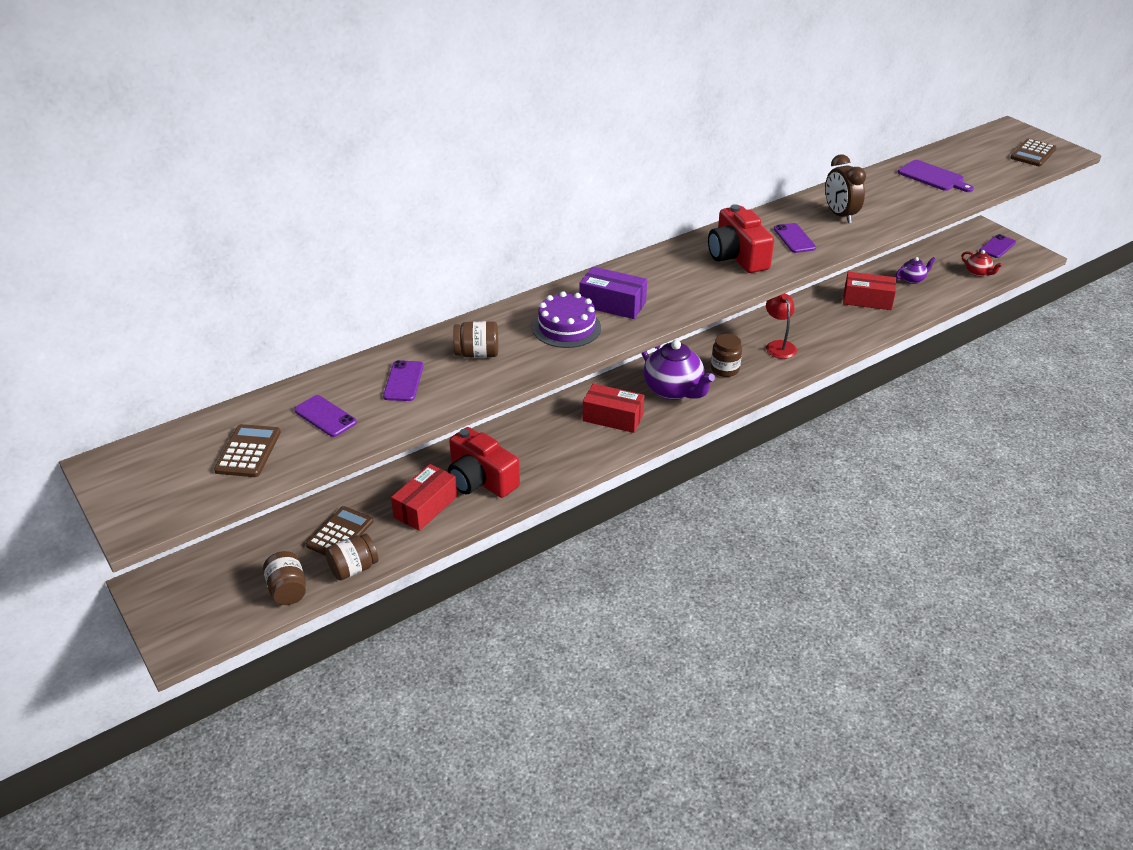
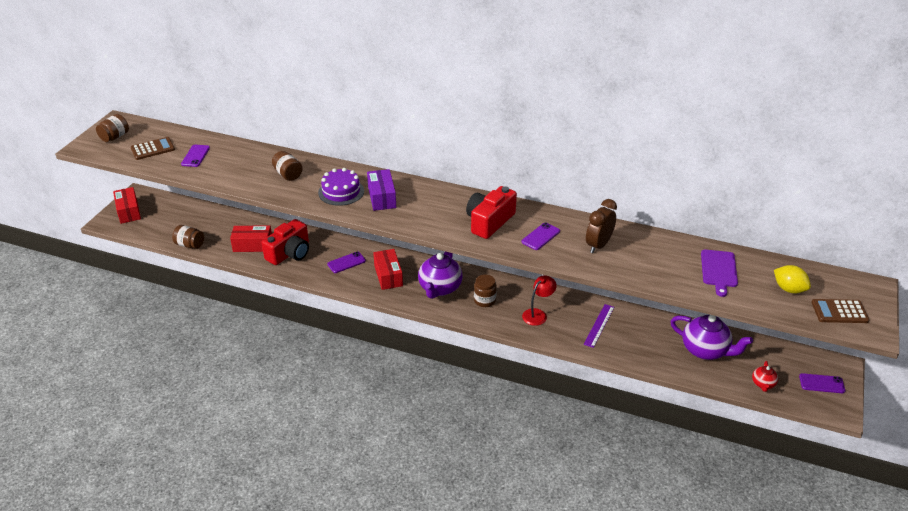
camera: 55 degrees right, 0 degrees up
brown jar [263,551,306,605] -> brown jar moved to [96,114,129,142]
brown calculator [306,506,374,556] -> none
purple phone [383,360,423,401] -> purple phone moved to [327,252,366,273]
red camera [448,427,520,498] -> red camera turned 150 degrees counterclockwise [262,219,309,265]
red box [843,272,896,310] -> red box moved to [113,187,141,224]
purple teapot [896,257,936,284] -> purple teapot [670,315,753,360], size x2.01
none -> purple ruler [584,304,614,348]
none -> yellow lemon [774,265,811,293]

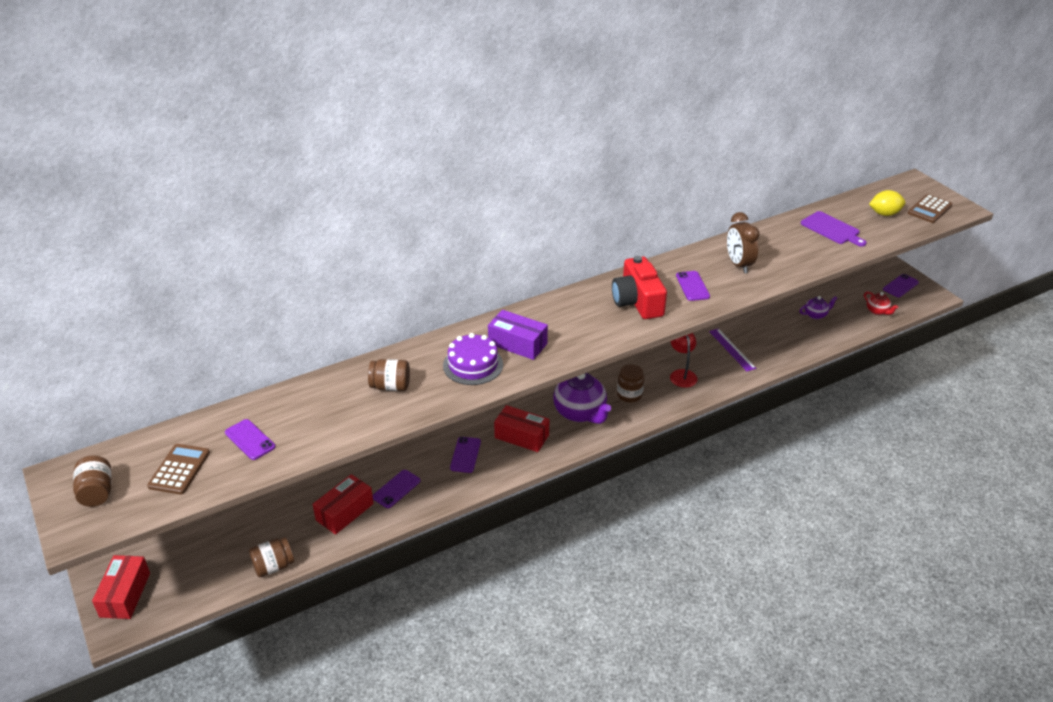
camera: 50 degrees left, 0 degrees up
red box [113,187,141,224] -> red box turned 75 degrees clockwise [92,555,150,619]
red camera [262,219,309,265] -> purple phone [372,470,420,508]
purple teapot [670,315,753,360] -> purple teapot [799,296,838,319], size x0.50

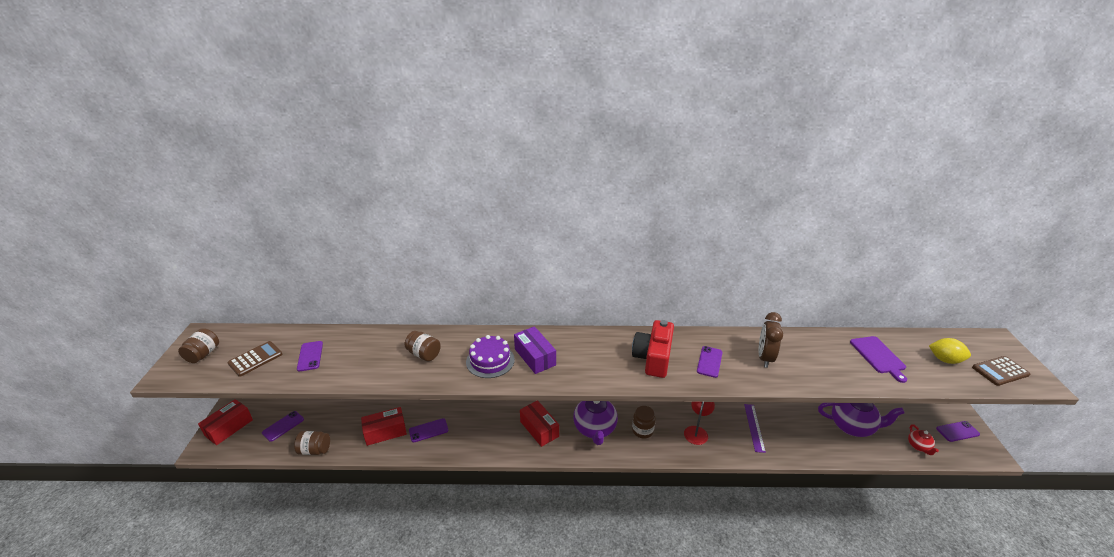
camera: 30 degrees right, 5 degrees down
purple phone [450,437,481,473] -> purple phone moved to [262,411,304,442]
purple teapot [799,296,838,319] -> purple teapot [818,403,905,437], size x2.01

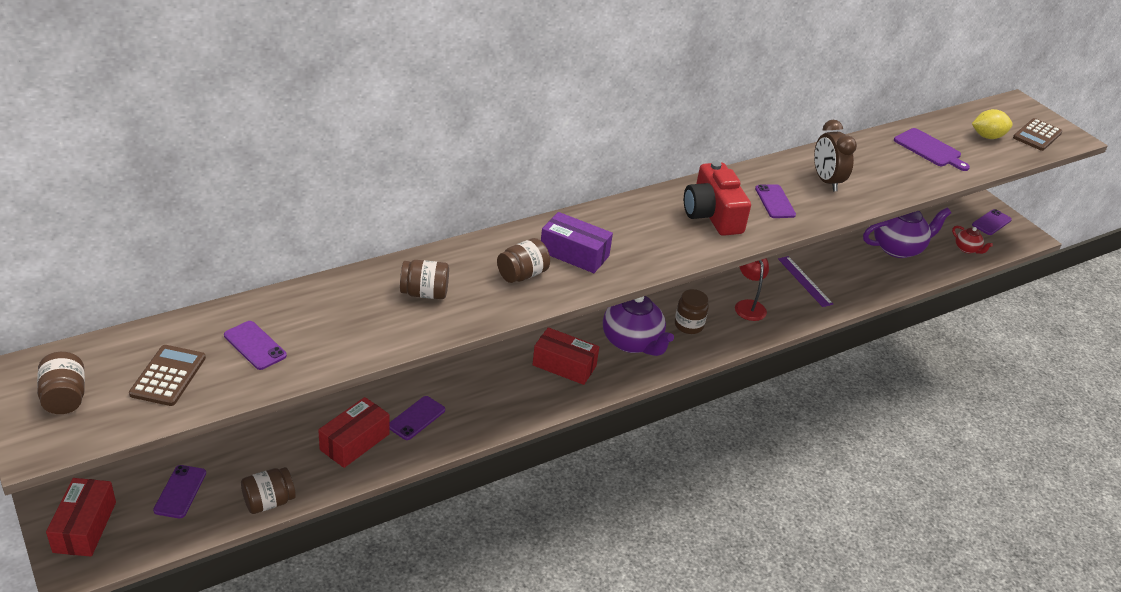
camera: 35 degrees left, 5 degrees up
purple cake [466,335,515,378] -> brown jar [497,238,550,283]

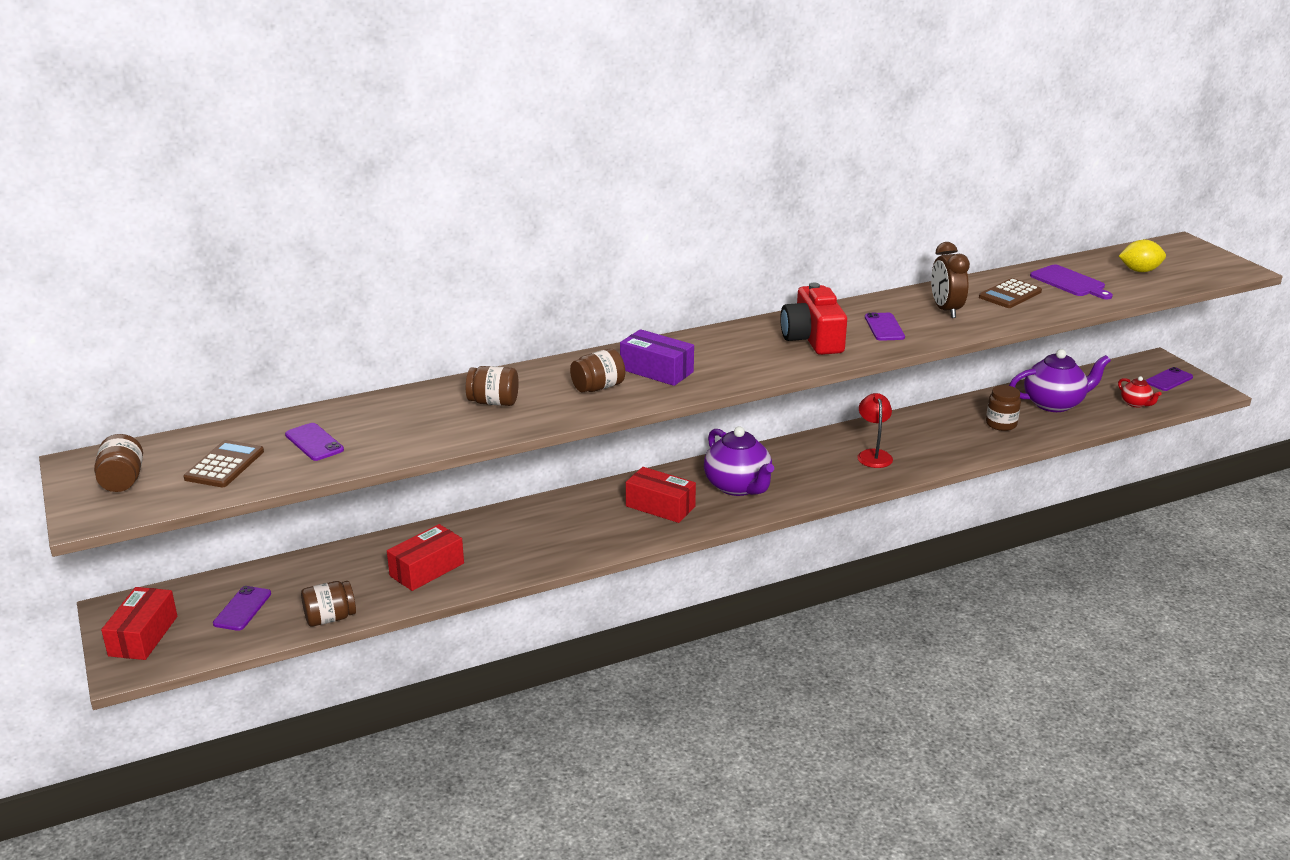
camera: 10 degrees right, 10 degrees down
purple phone [389,396,445,440] -> none
brown jar [675,289,709,334] -> brown jar moved to [986,385,1021,431]
purple ruler [778,256,833,307] -> none
brown calculator [1013,118,1063,151] -> brown calculator moved to [979,278,1042,308]

